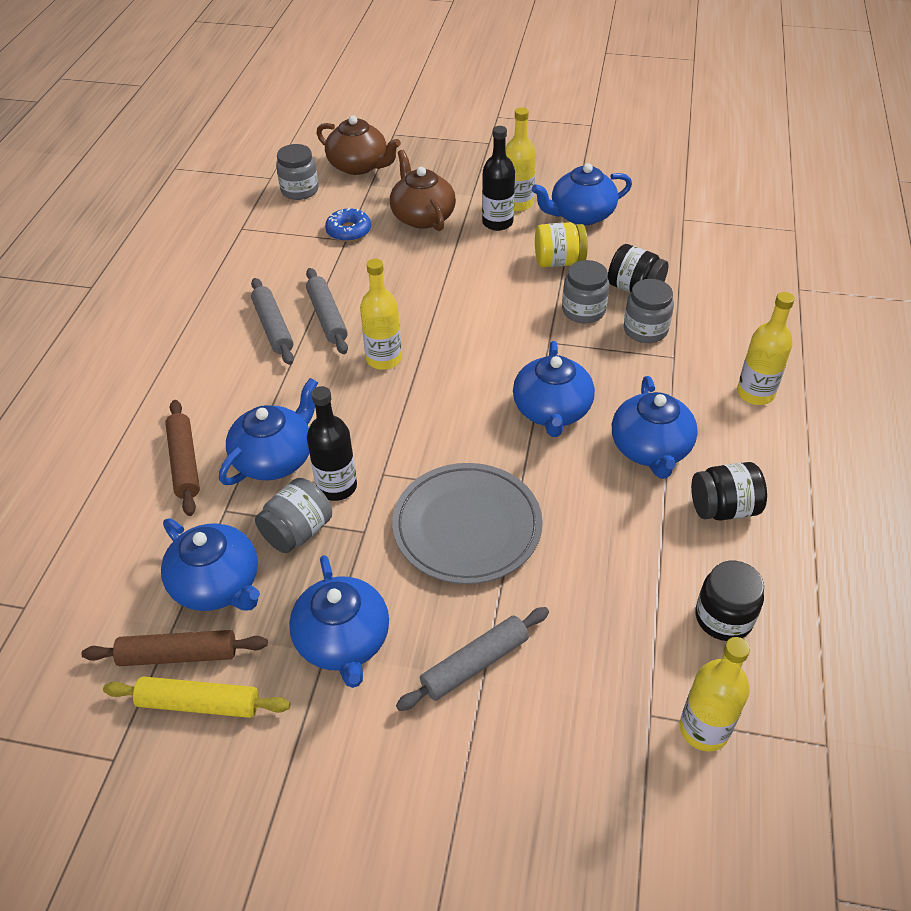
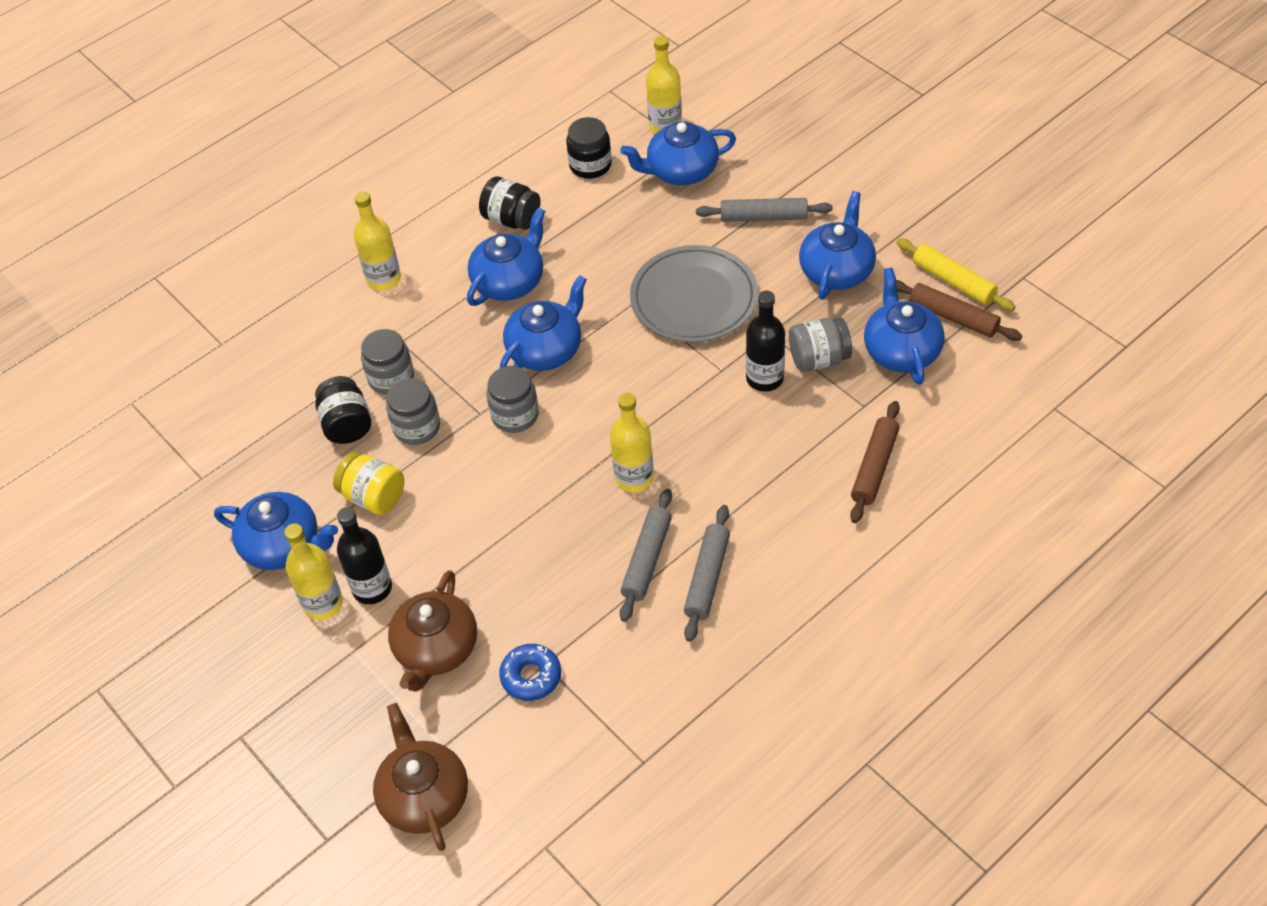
camera: 140 degrees left, 5 degrees up
blue teapot [219,378,318,485] -> blue teapot moved to [620,121,736,185]
grey jar [276,144,318,200] -> grey jar moved to [487,366,539,433]

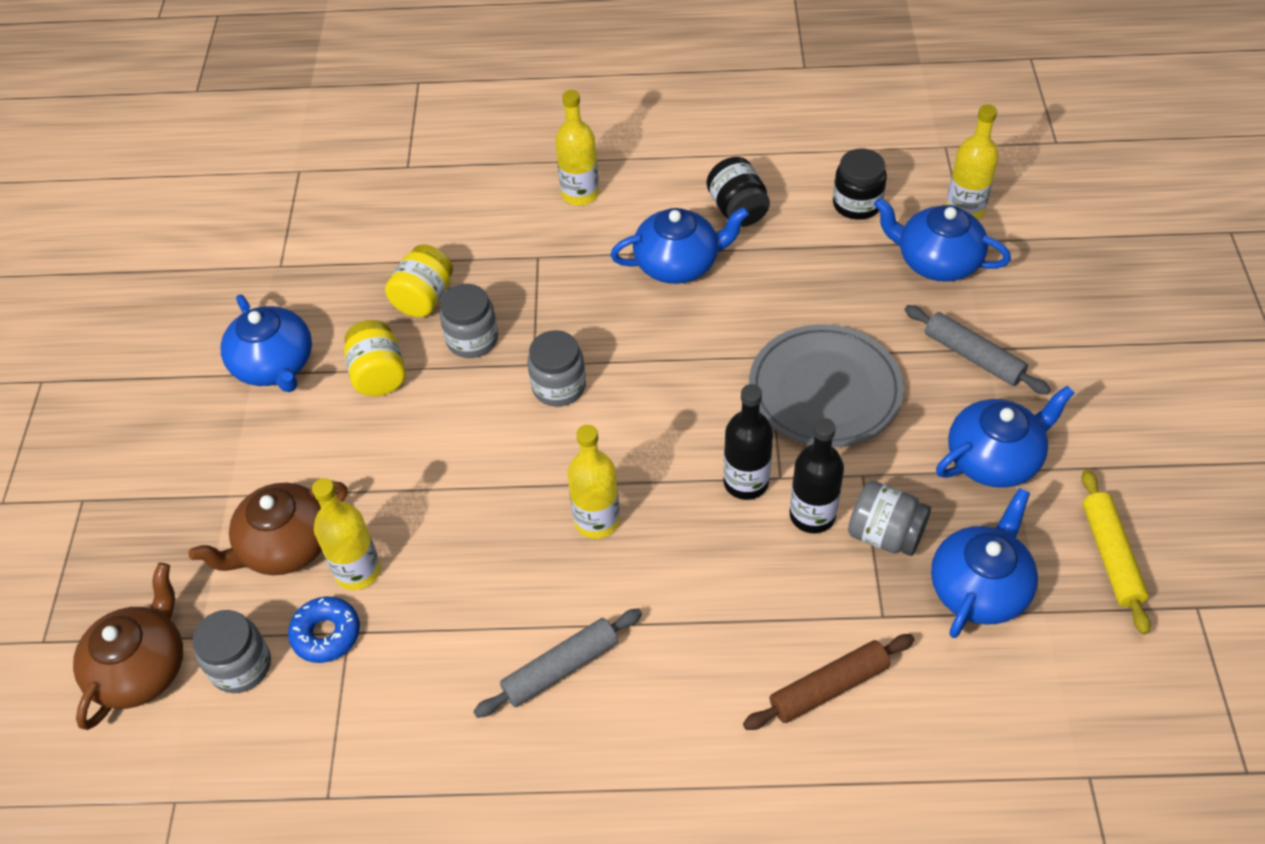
camera: 40 degrees right, 0 degrees up
yellow bottle [284,523,343,620] -> yellow bottle moved to [312,478,381,590]
black jar [315,376,371,444] -> yellow jar [385,244,453,317]
black bottle [337,507,392,604] -> black bottle moved to [723,384,773,500]
grey jar [361,329,414,395] -> grey jar moved to [192,610,271,693]
blue teapot [500,275,587,371] -> none
grey rolling pin [620,488,672,622] -> none
brown rolling pin [896,280,1022,341] -> none

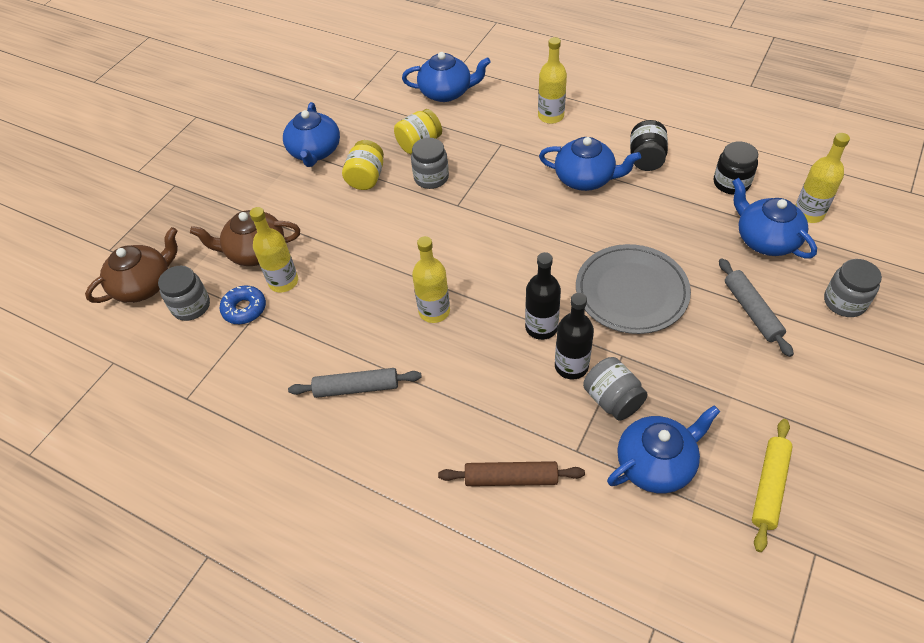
camera: 30 degrees right, 0 degrees up
grey jar [528,330,586,407] -> grey jar moved to [824,259,882,317]
blue teapot [936,385,1075,488] -> blue teapot moved to [402,52,491,102]

